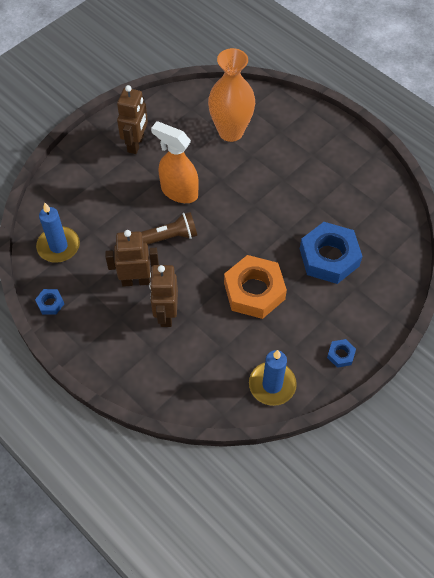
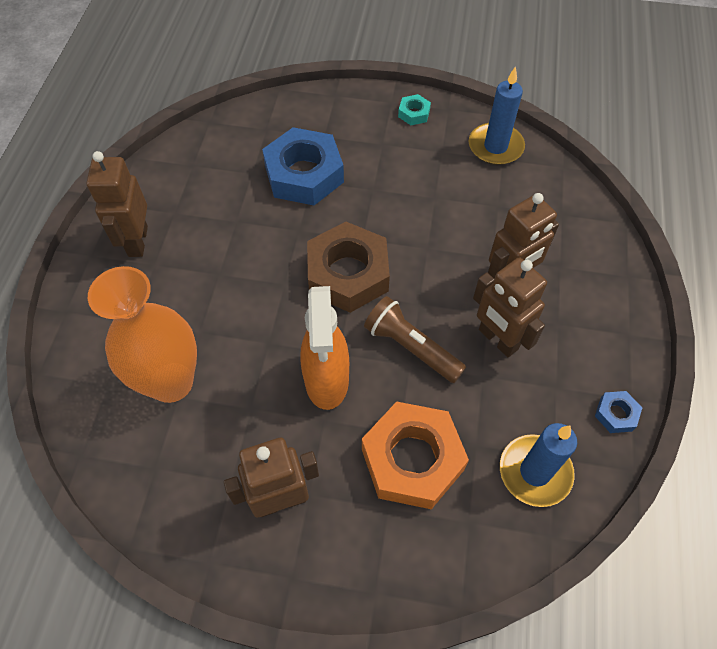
camera: 125 degrees left, 0 degrees up
orange nut [224,255,287,319] -> orange nut moved to [362,402,469,510]
blue nut [327,339,356,368] -> turquoise nut [398,94,431,125]
none -> brown robot [86,151,148,257]
none -> brown nut [307,222,390,313]

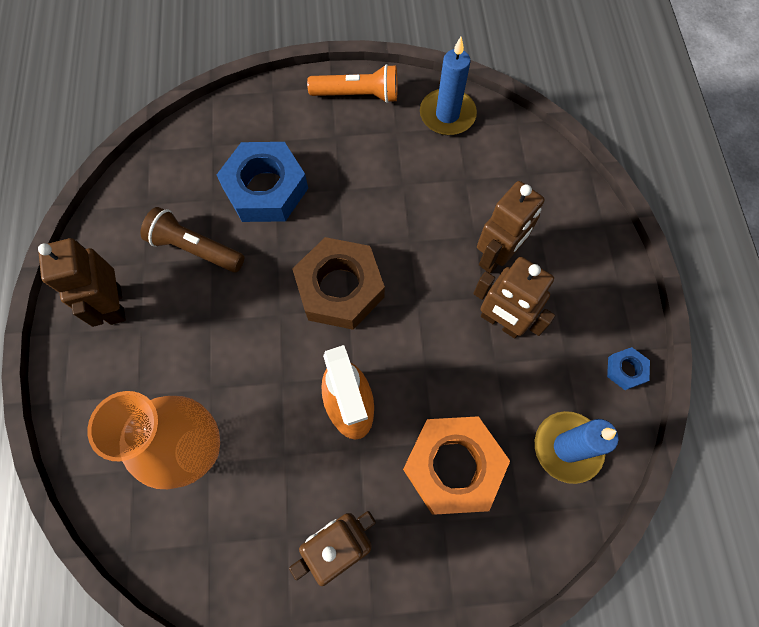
camera: 15 degrees left, 10 degrees up
brown flashlight [364,296,466,383] -> brown flashlight moved to [141,207,244,272]
turquoise nut [398,94,431,125] -> orange flashlight [307,64,398,103]

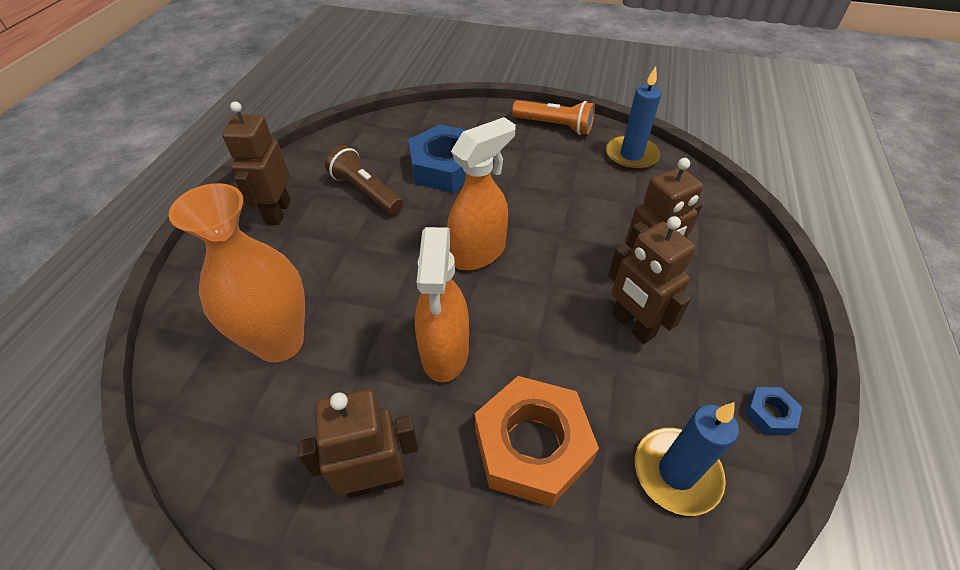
camera: 20 degrees right, 20 degrees down
brown nut [292,237,385,330] -> orange spray bottle [447,117,516,270]

